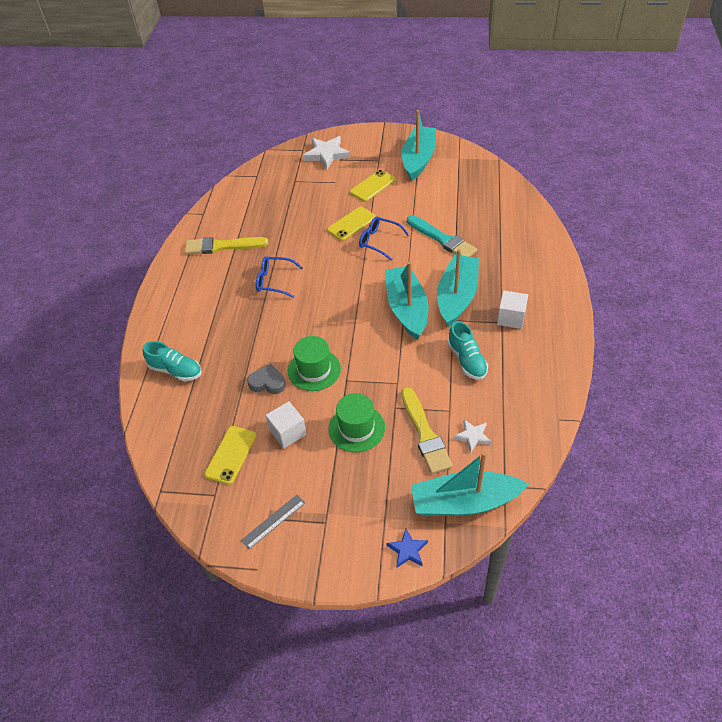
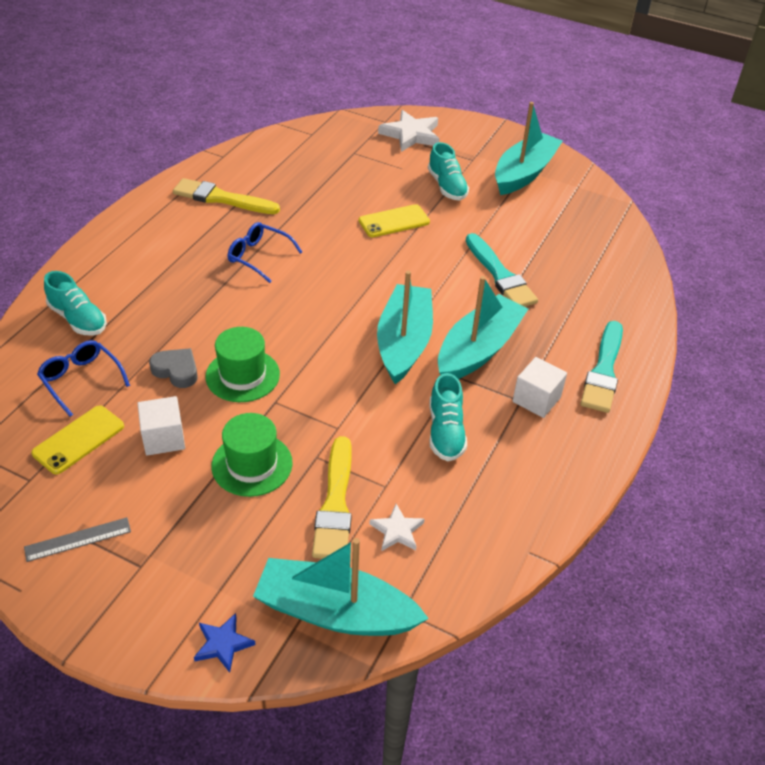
camera: 15 degrees right, 5 degrees down
yellow phone [350,170,396,202] -> turquoise shoe [428,142,469,200]
blue glasses [359,216,409,261] -> blue glasses moved to [37,340,130,417]
none -> turquoise brush [580,321,623,413]

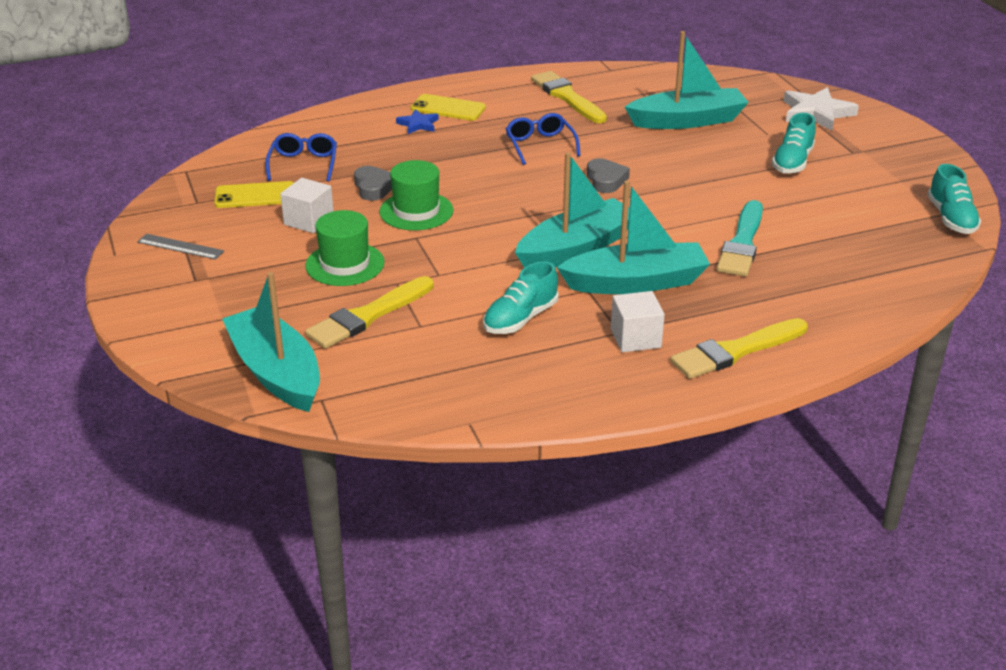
camera: 45 degrees right, 10 degrees down
turquoise shoe [44,271,107,336] -> turquoise shoe moved to [927,164,981,234]
blue star [194,613,255,673] -> blue star moved to [396,109,439,134]
yellow phone [359,204,430,237] -> yellow phone moved to [411,94,486,121]
white star [369,504,424,551] -> none
turquoise boat [495,102,563,195] -> turquoise boat moved to [625,31,749,129]
turquoise brush [580,321,623,413] -> yellow brush [670,318,808,379]
none -> grey heart [587,158,630,193]

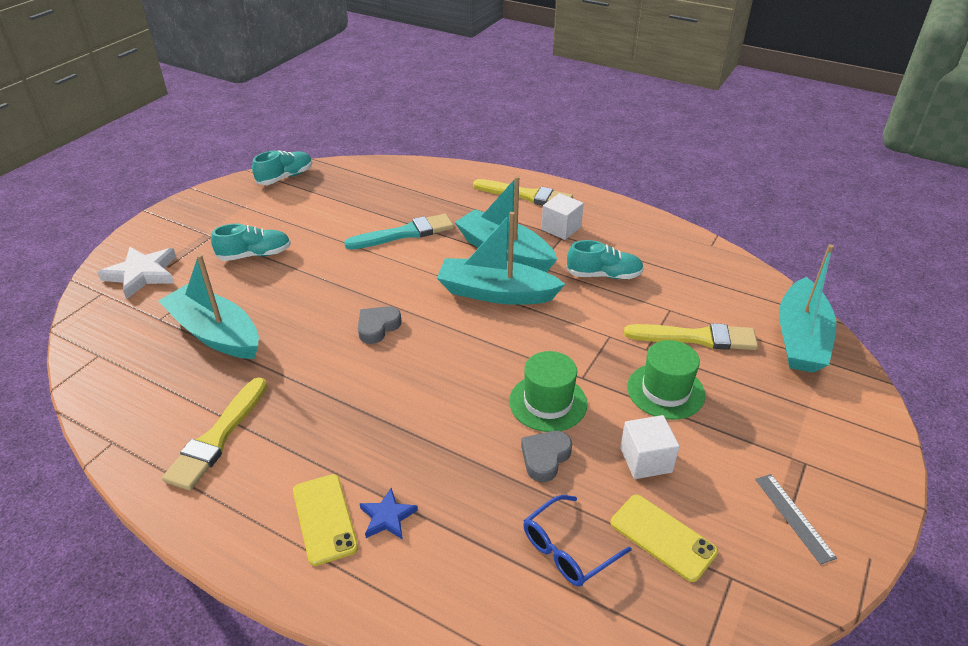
camera: 130 degrees left, 5 degrees up
blue glasses [506,113,581,165] -> none

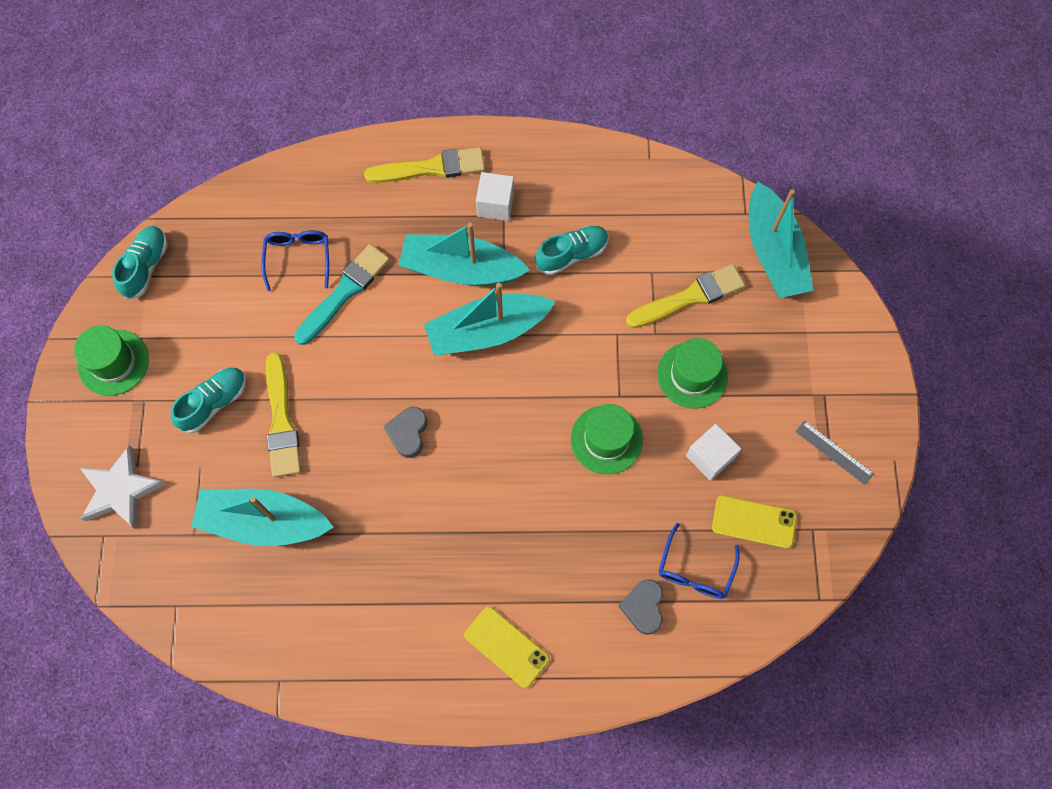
camera: 30 degrees left, 30 degrees up
yellow brush [162,377,267,490] -> yellow brush moved to [266,352,301,477]
blue star [360,488,418,540] -> none
grey heart [521,431,572,482] -> grey heart moved to [618,579,663,635]
none -> green hat [74,326,149,396]
none -> blue glasses [262,230,329,291]

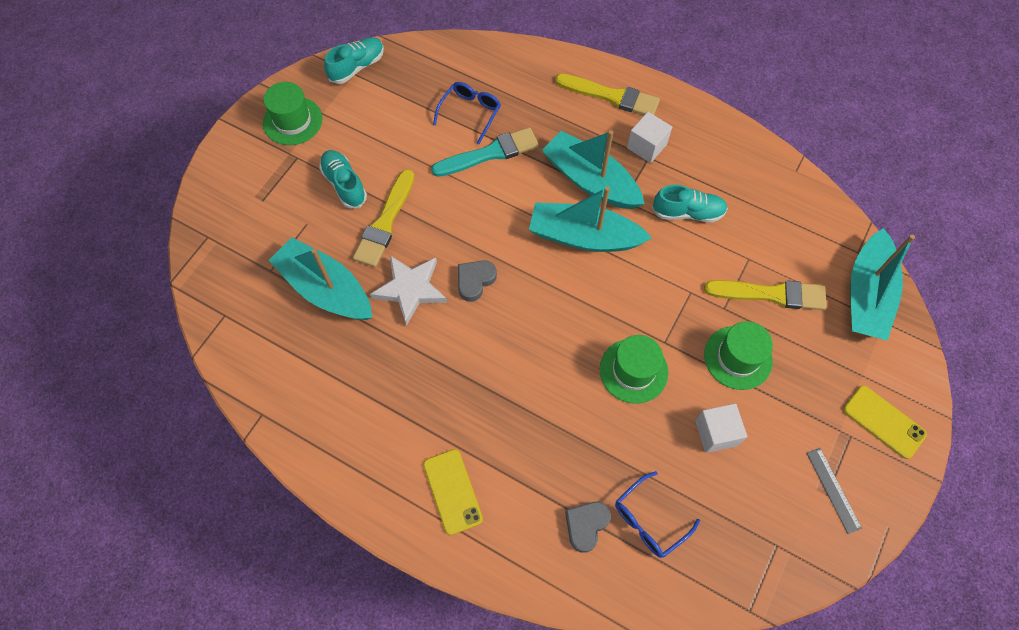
camera: 30 degrees right, 5 degrees down
white star [80,445,165,529] -> white star moved to [370,255,447,326]
turquoise shoe [170,368,246,433] -> turquoise shoe turned 105 degrees counterclockwise [319,150,367,209]
yellow phone [712,495,797,549] -> yellow phone moved to [843,385,927,459]

